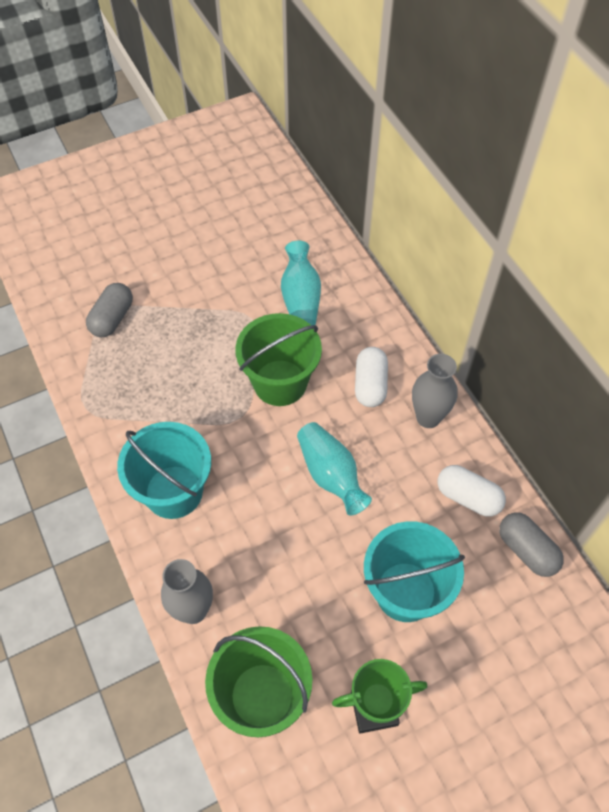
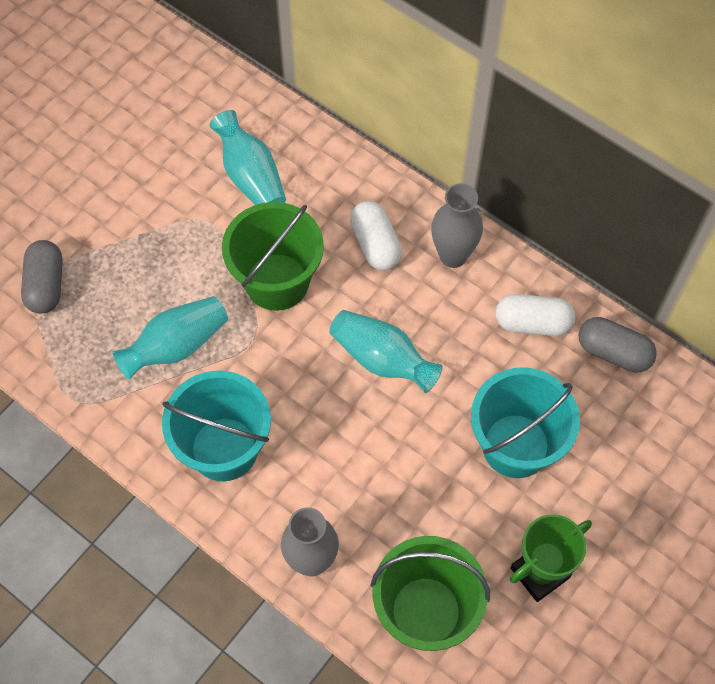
camera: 25 degrees left, 5 degrees up
none -> turquoise vase [112,296,228,380]

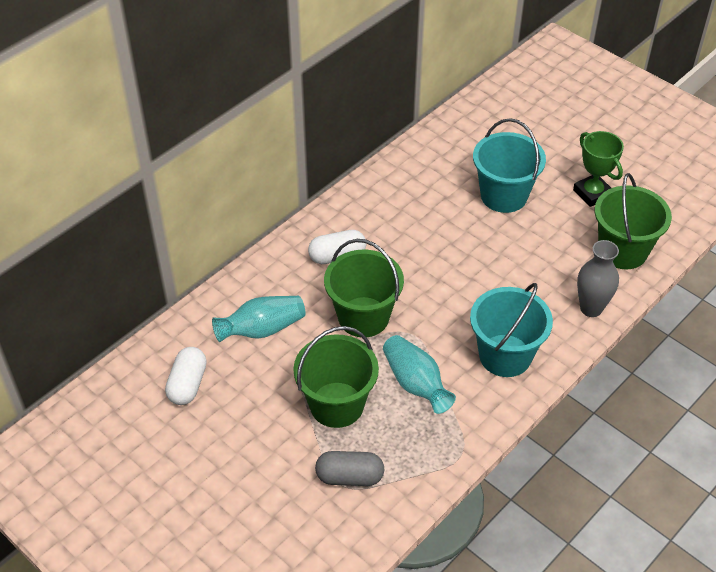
camera: 85 degrees left, 15 degrees down
turquoise vase [329,310,443,393] -> none
grey vase [431,183,483,268] -> none
white capsule [496,294,575,336] -> white capsule moved to [165,347,207,405]
grey capsule [579,317,657,372] -> none
none -> green bucket [293,326,379,428]

